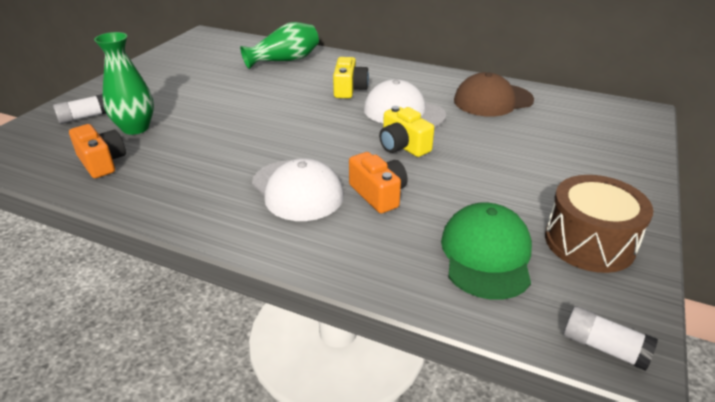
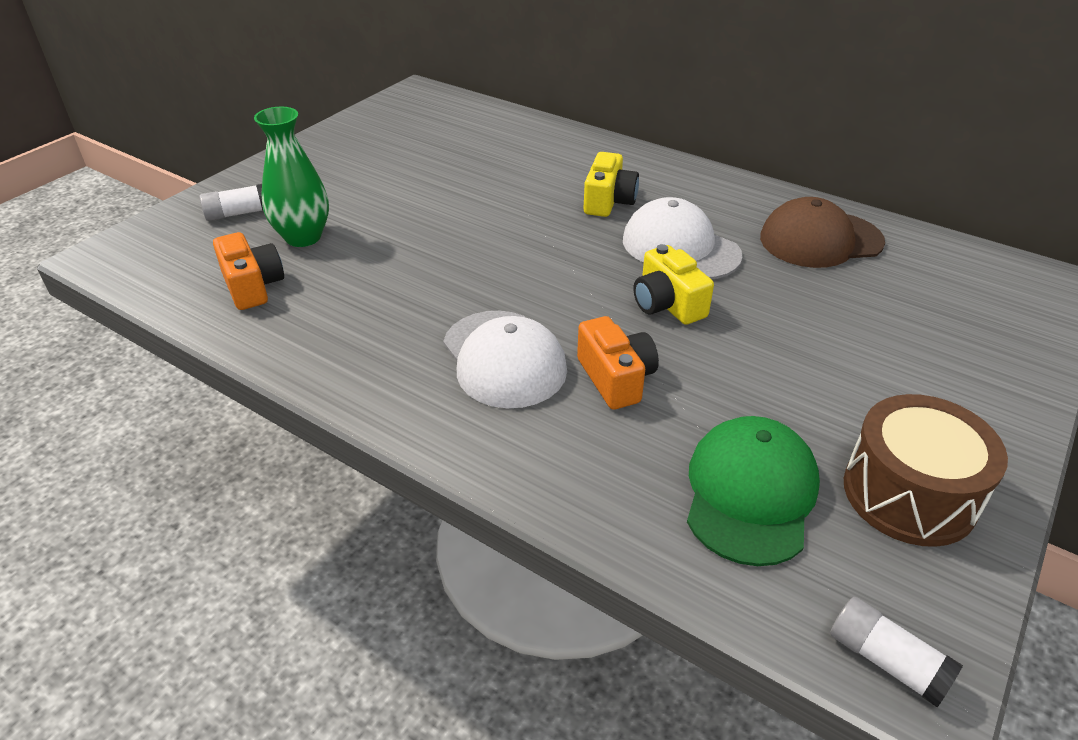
camera: 10 degrees right, 5 degrees up
green vase [240,22,319,69] -> none

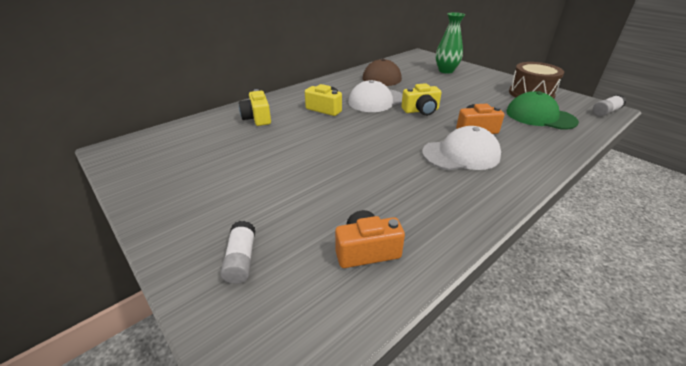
camera: 75 degrees left, 5 degrees down
green vase [254,107,329,247] -> green vase moved to [436,12,465,74]
none -> yellow camera [239,89,271,126]

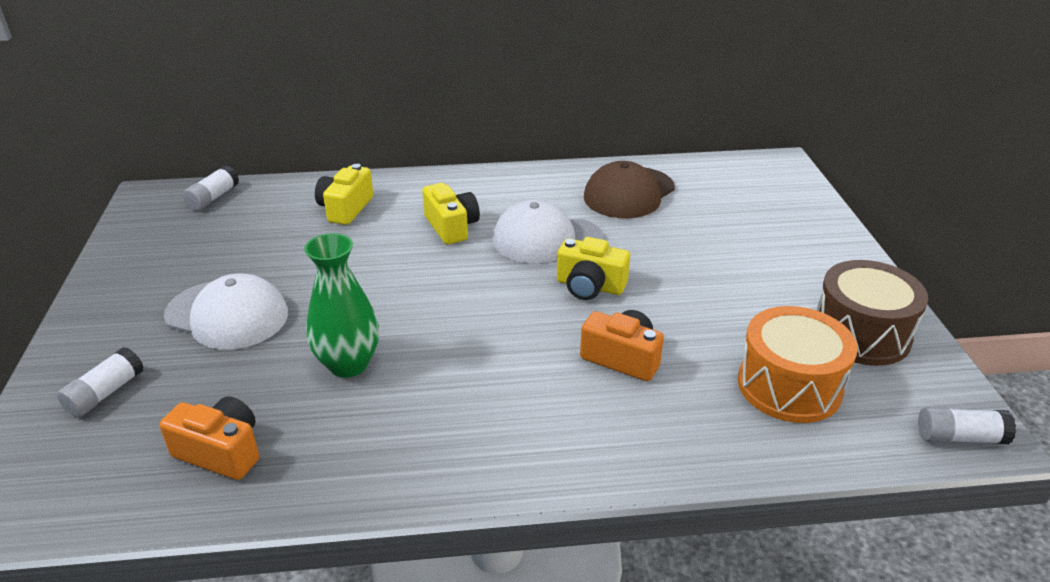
camera: 35 degrees right, 0 degrees up
white cap [422,126,501,170] -> white cap moved to [164,274,288,350]
green vase [436,12,465,74] -> green vase moved to [304,233,379,378]
green cap [506,91,579,130] -> orange drum [738,306,858,423]
none -> white glue stick [182,165,239,211]

